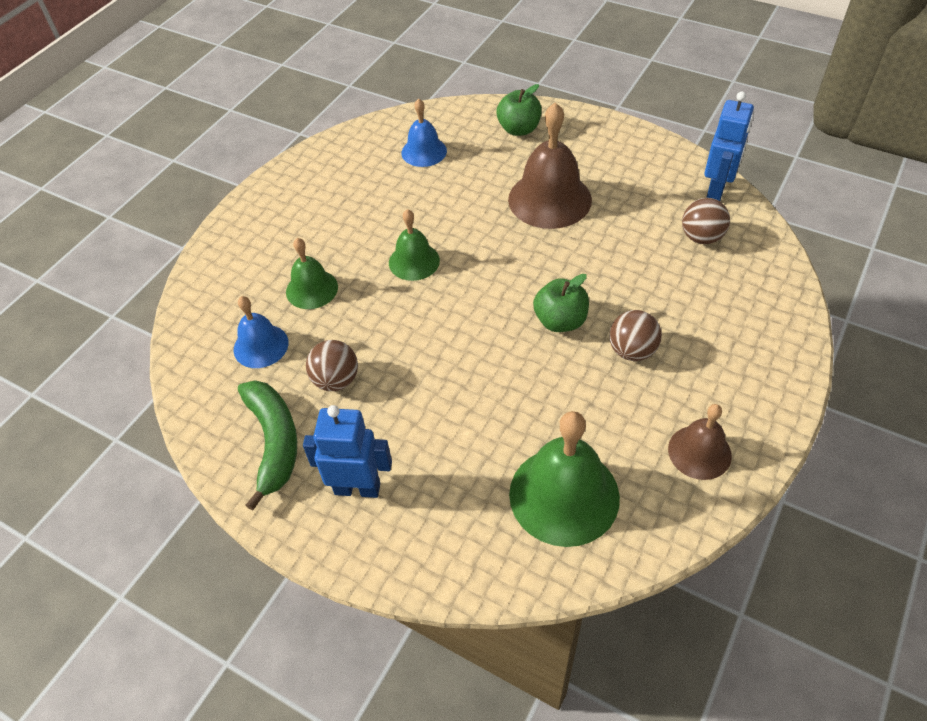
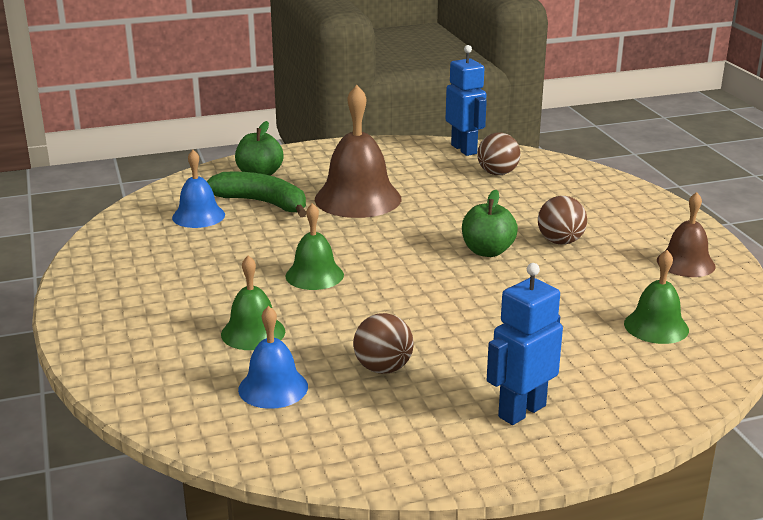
camera: 50 degrees left, 25 degrees down
green banana [238,380,297,511] -> green banana moved to [207,172,307,217]
green bell [509,411,620,547] -> green bell [624,250,689,344], size x0.58

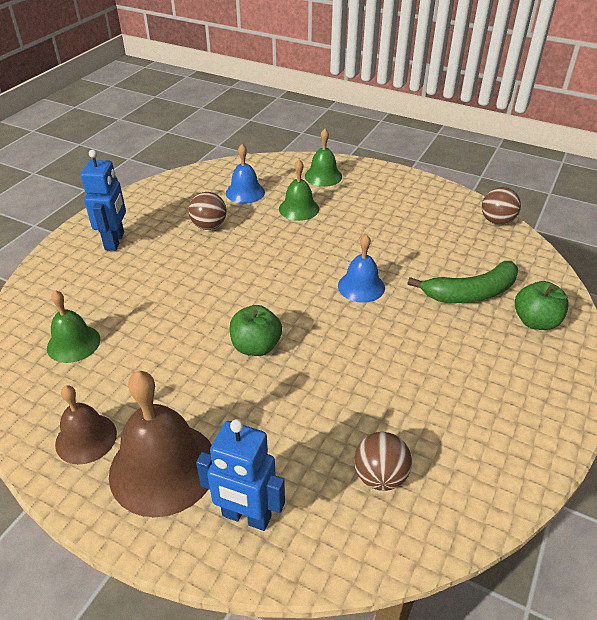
camera: 135 degrees right, 15 degrees up
blue bell [172,150,225,228] -> blue bell moved to [338,235,385,303]
green bell [285,203,344,290] -> green bell moved to [305,129,342,187]
brown bell [315,85,401,218] -> brown bell moved to [109,371,212,517]
blue robot [446,45,487,156] -> blue robot moved to [196,419,285,531]
brown ball [538,196,587,245] -> brown ball moved to [482,187,521,225]

